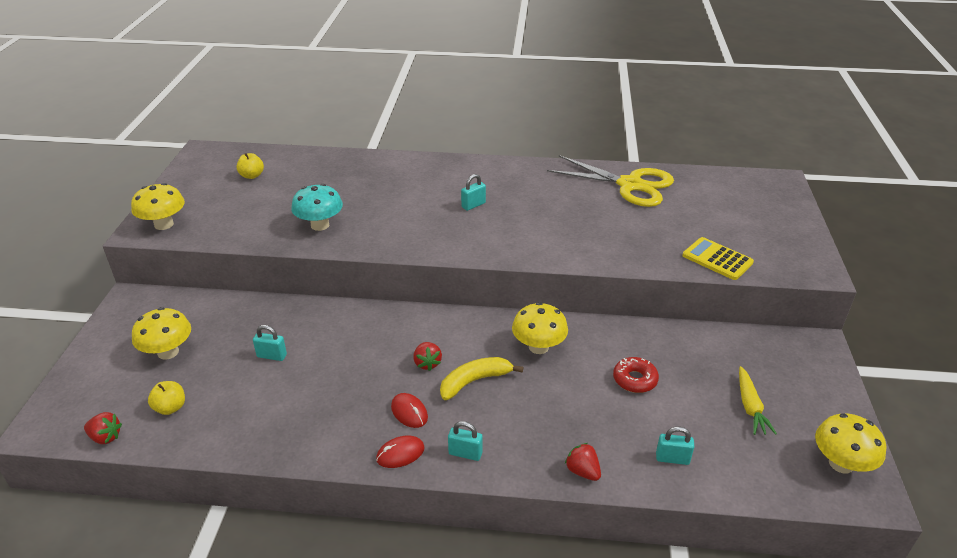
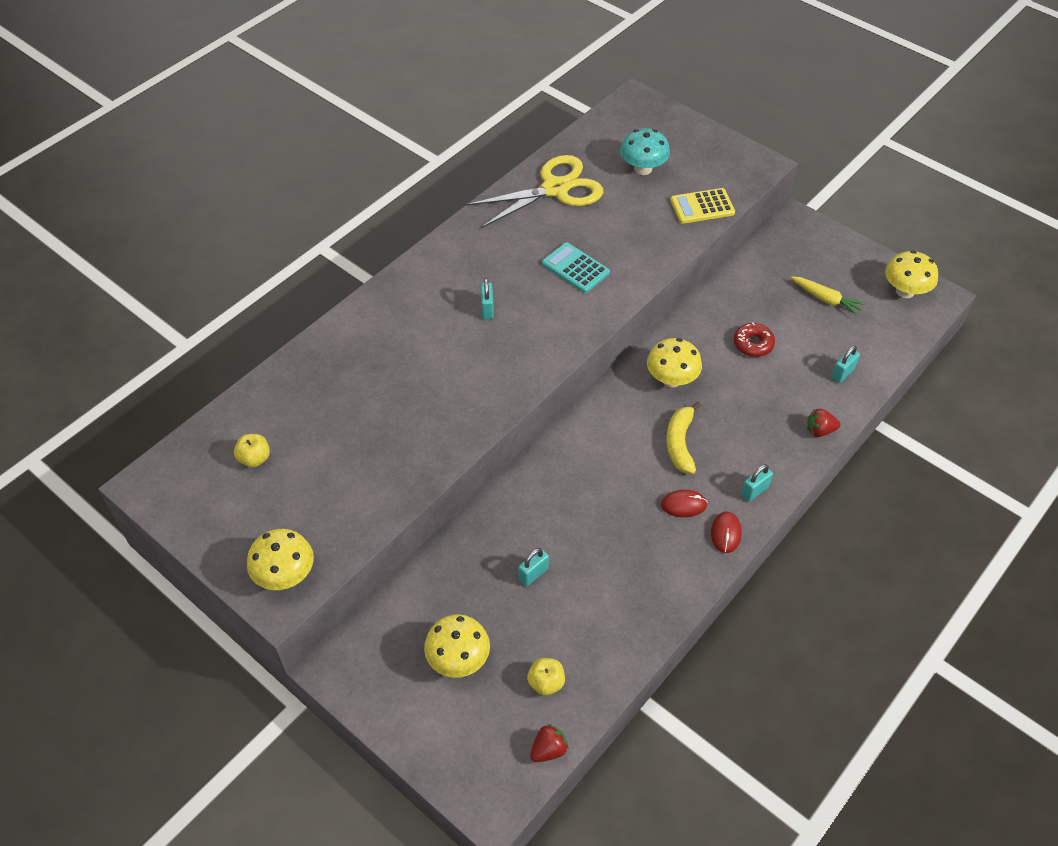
camera: 55 degrees left, 15 degrees up
turquoise mushroom [291,184,343,231] -> turquoise mushroom moved to [620,128,670,175]
red strawberry [413,342,442,371] -> none
none -> turquoise calculator [542,242,610,293]

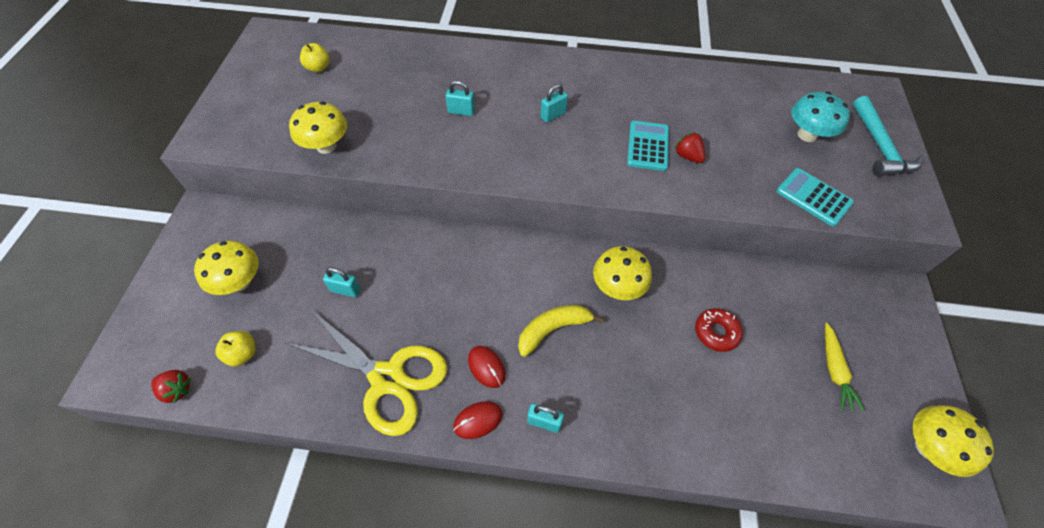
camera: 55 degrees right, 5 degrees up
yellow mushroom [247,529,314,590] -> yellow mushroom moved to [289,102,347,154]
yellow scissors [466,155,603,228] -> yellow scissors moved to [285,311,447,436]
yellow calculator [670,188,735,224] -> turquoise calculator [776,168,854,226]
red strawberry [807,409,841,437] -> red strawberry moved to [675,132,706,163]
turquoise padlock [831,346,860,383] -> turquoise padlock moved to [446,81,475,116]
none -> turquoise hammer [853,96,924,176]

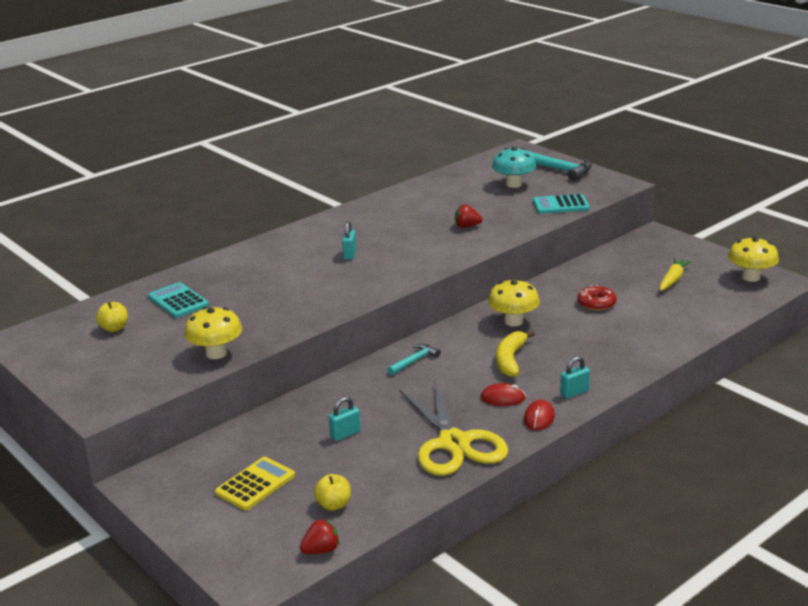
camera: 45 degrees left, 30 degrees down
yellow mushroom [194,241,259,295] -> yellow calculator [215,457,295,510]
yellow scissors [285,311,447,436] -> yellow scissors turned 90 degrees clockwise [399,381,508,476]
turquoise padlock [446,81,475,116] -> none
turquoise calculator [627,121,669,171] -> turquoise calculator moved to [148,282,209,318]
yellow carrot [825,323,865,412] -> yellow carrot turned 105 degrees counterclockwise [660,258,692,291]
none -> turquoise hammer [387,344,441,375]

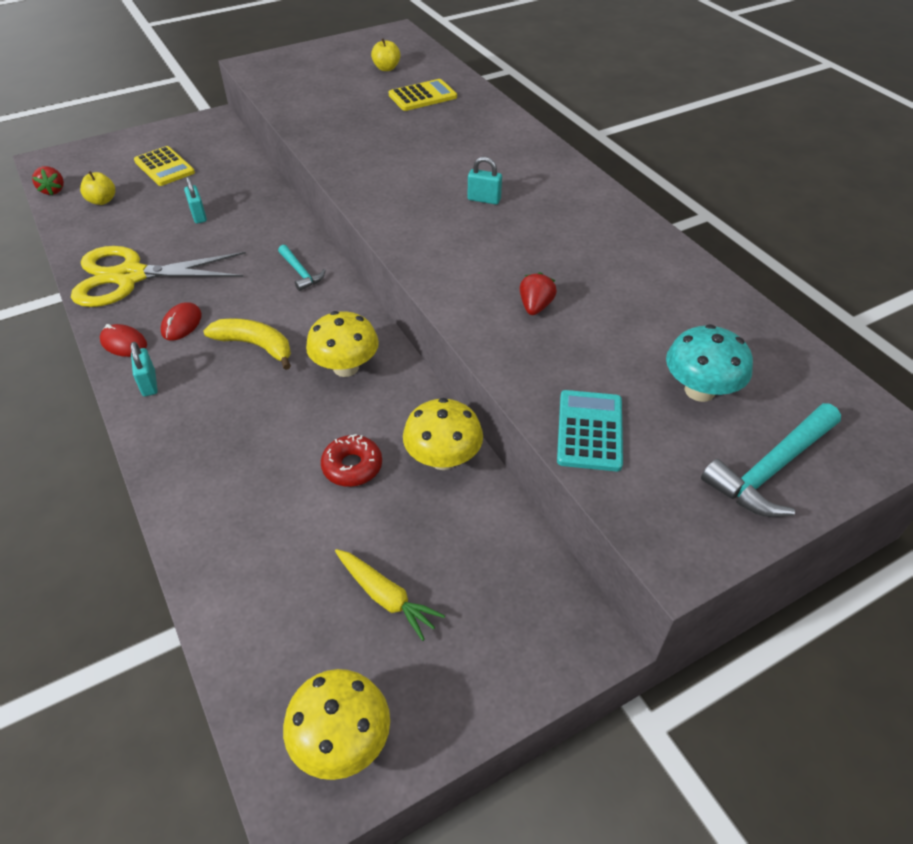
camera: 100 degrees right, 20 degrees up
turquoise calculator [148,282,209,318] -> yellow calculator [389,79,457,111]
yellow mushroom [184,307,242,359] -> yellow mushroom moved to [403,398,483,470]

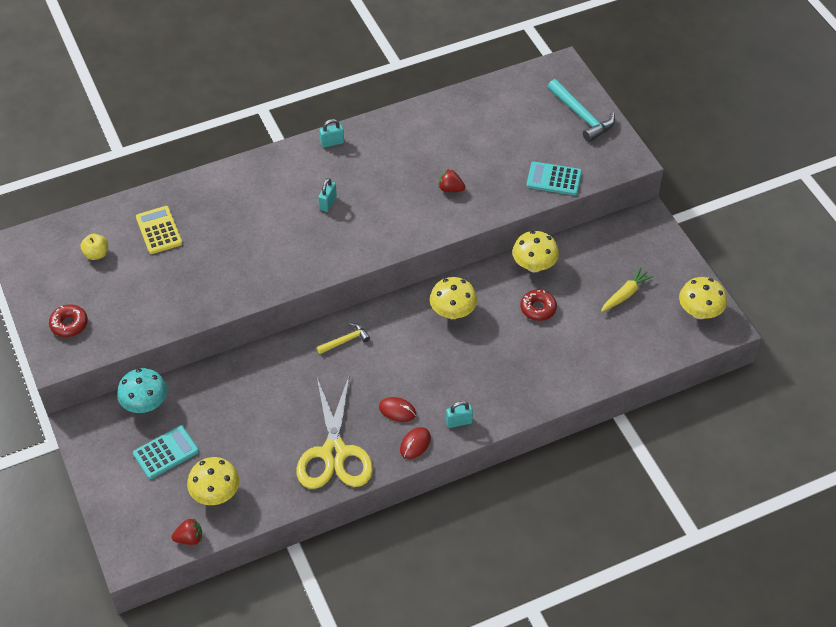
camera: 85 degrees left, 5 degrees up
yellow apple [80,171,115,205] -> yellow mushroom [187,457,240,505]
yellow calculator [134,146,195,186] -> turquoise calculator [133,426,199,479]
turquoise padlock [184,177,207,224] -> turquoise padlock moved to [320,119,344,148]
yellow banana [203,318,291,370] -> none
turquoise hammer [278,244,326,291] -> yellow hammer [317,323,370,354]
turquoise mushroom [666,324,753,402] -> turquoise mushroom moved to [117,368,167,413]
none -> red donut [49,304,88,337]

